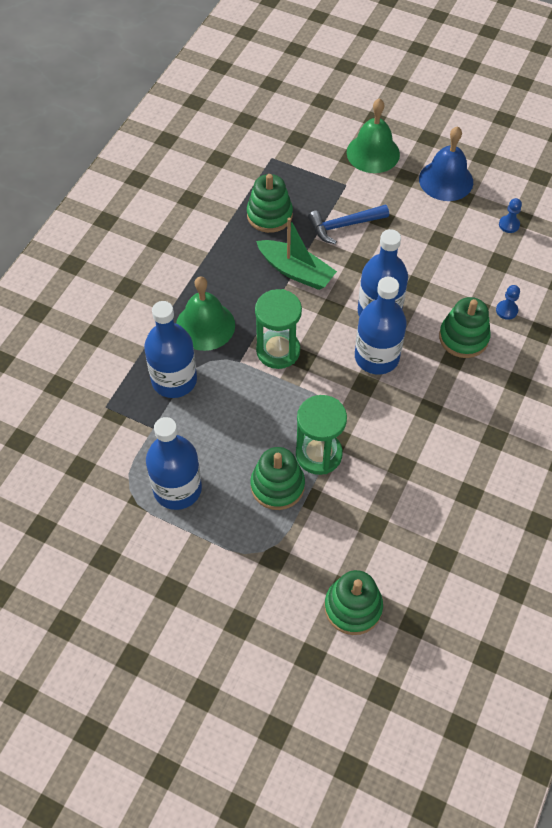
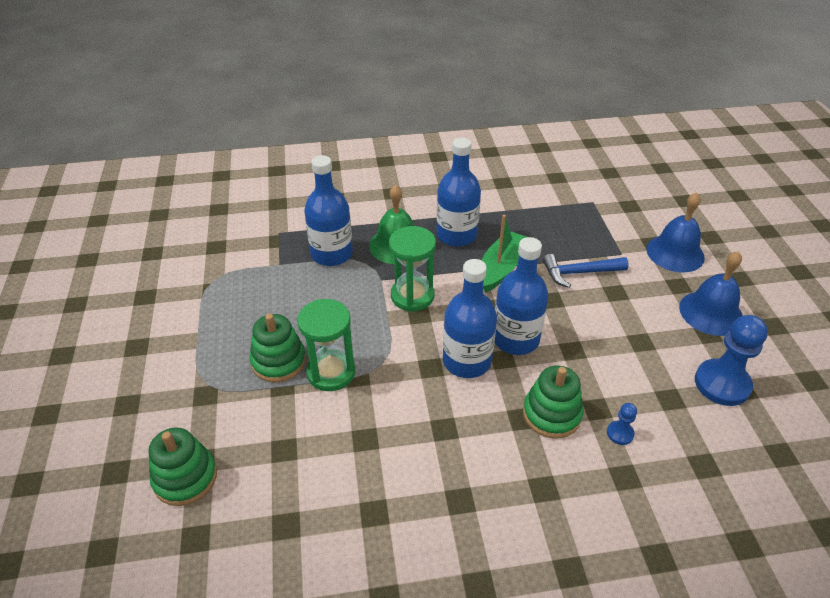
camera: 55 degrees right, 15 degrees down
blue bottle [146,417,202,510] -> blue bottle moved to [436,138,481,247]
green stacking toy [247,174,293,233] -> none
green boat [256,217,337,290] -> green boat turned 150 degrees counterclockwise [482,215,526,293]
blue hammer [308,205,389,244] -> blue hammer turned 45 degrees counterclockwise [543,254,629,288]
green bell [347,98,400,173] -> blue bell [646,192,705,272]
blue pawn [499,198,522,233] -> blue pawn [695,315,768,406], size x2.14

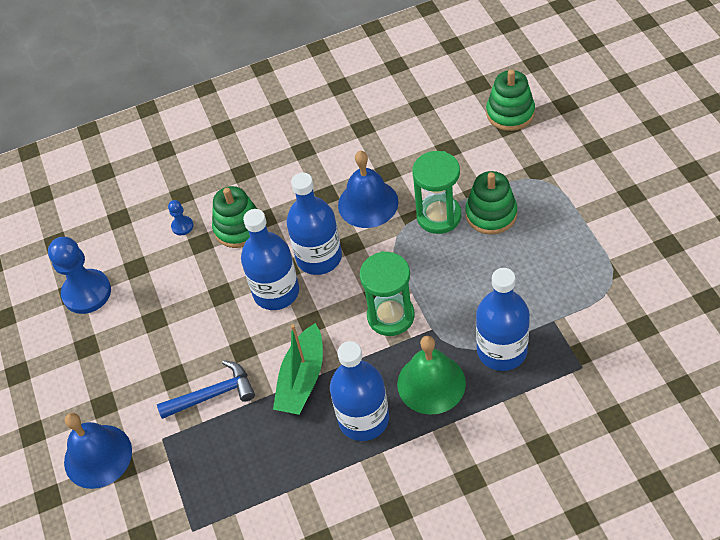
camera: 175 degrees right, 10 degrees up
blue bell [679,251,743,336] -> blue bell moved to [338,151,398,228]

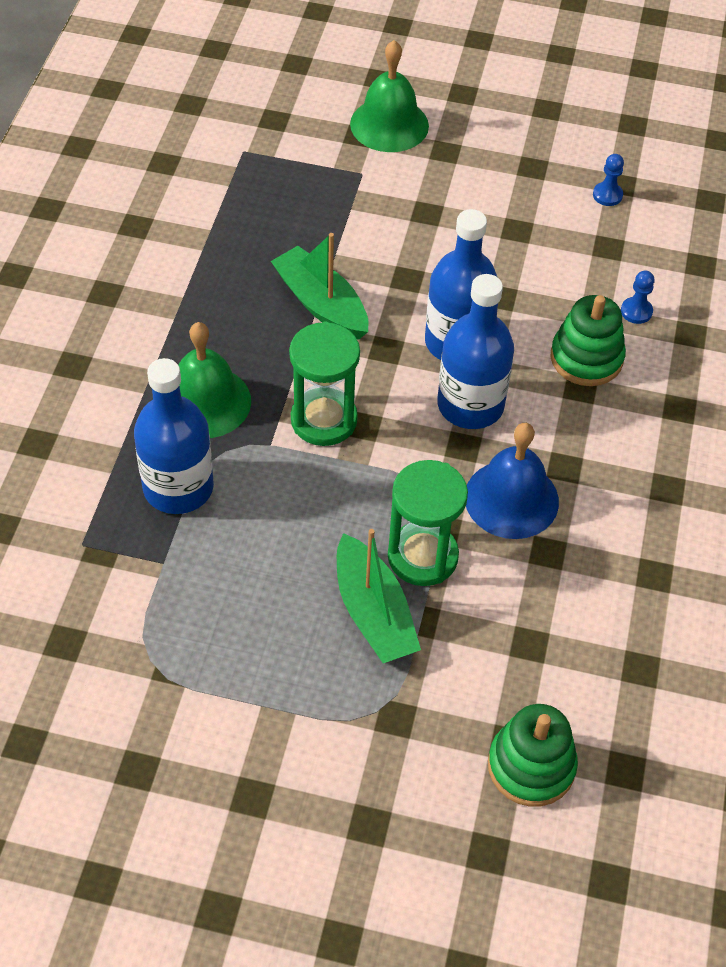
camera: 115 degrees right, 0 degrees up
blue pawn [48,237,111,314] -> blue pawn [593,154,624,206], size x0.47
blue bell [64,413,132,489] -> green bell [350,40,429,152]
blue hammer [157,360,255,419] -> none
blue bottle [330,341,389,441] -> none
green stacking toy [465,171,517,235] -> green boat [337,529,421,663]

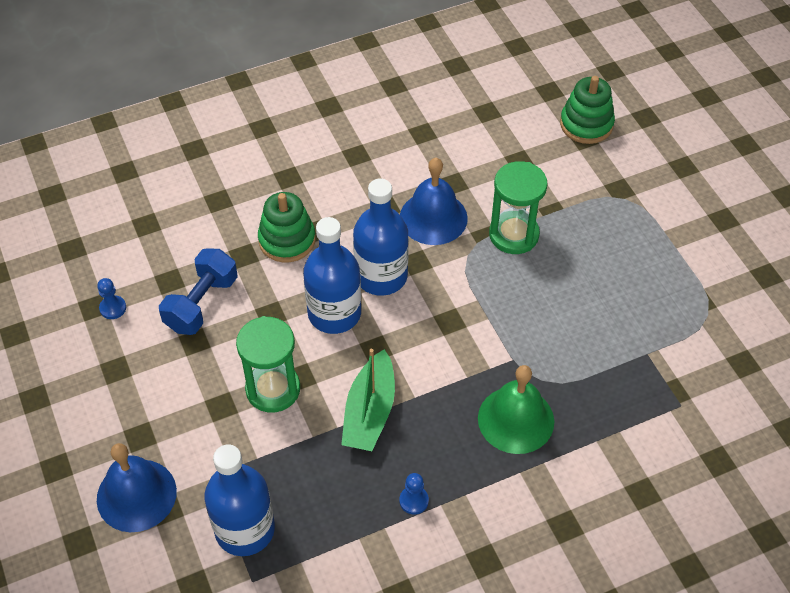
camera: 125 degrees left, 0 degrees up
blue bottle [134,358,214,514] -> blue bottle moved to [204,444,275,556]
green hourglass [289,322,360,446] -> green hourglass moved to [236,316,300,412]
green boat [337,529,421,663] -> none
green bell [350,40,429,152] -> blue bell [97,443,177,532]
blue pawn [621,271,655,324] -> blue pawn moved to [399,473,429,514]
none -> blue dumbbell [159,248,238,335]

